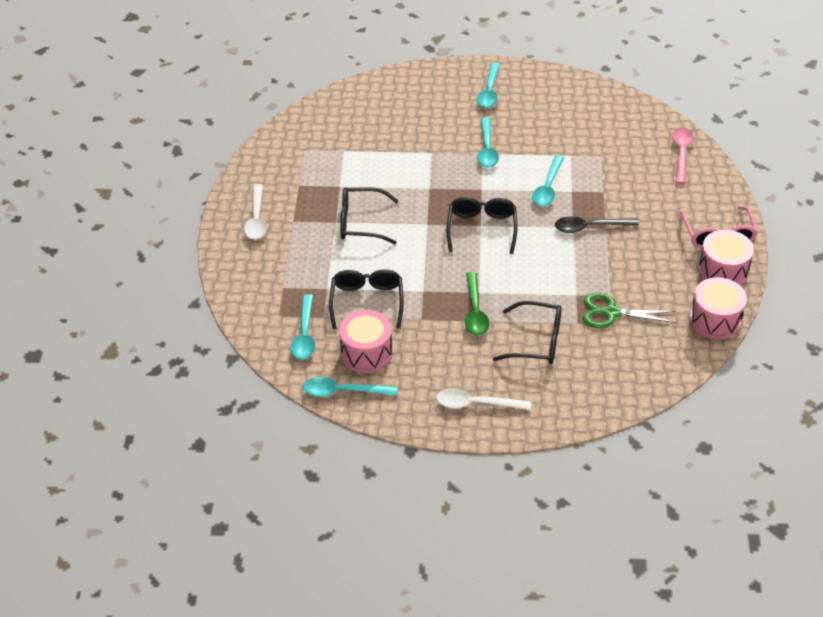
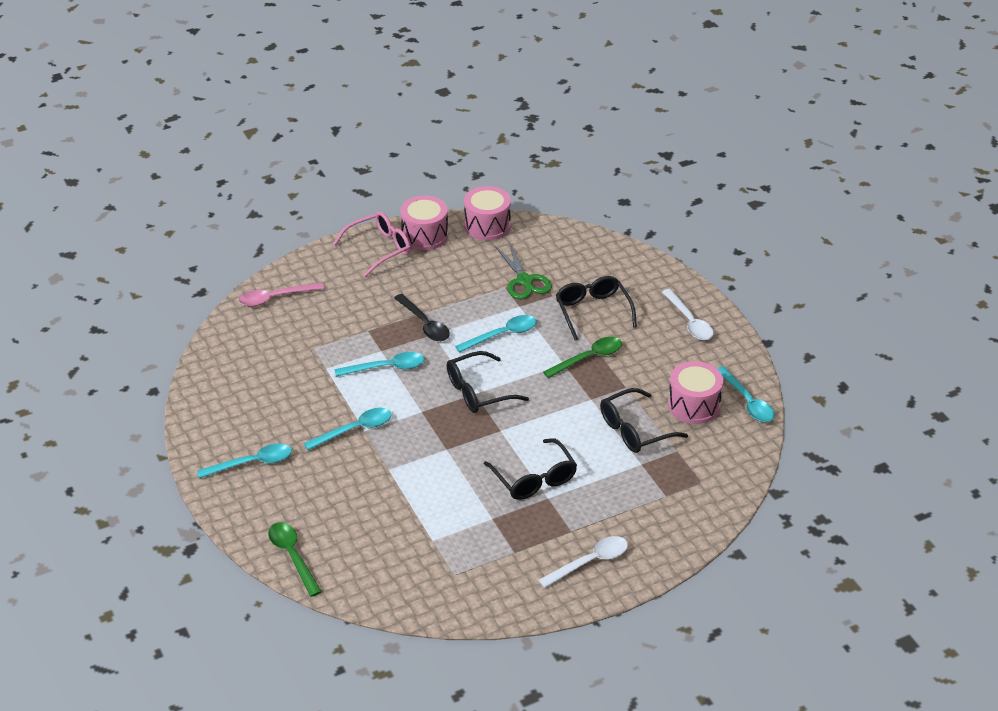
camera: 120 degrees left, 5 degrees down
turquoise spoon [290,294,315,360] -> turquoise spoon moved to [455,315,537,352]
none -> green spoon [268,522,322,597]

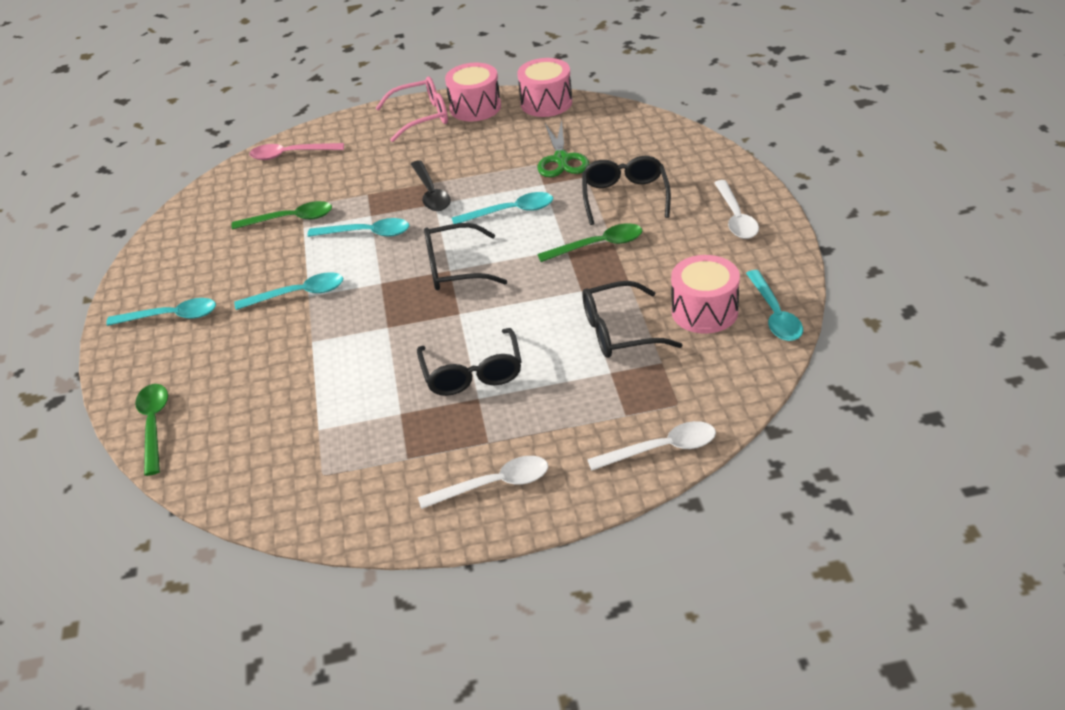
camera: 20 degrees right, 0 degrees up
none -> green spoon [232,201,332,230]
none -> white spoon [587,421,716,471]

